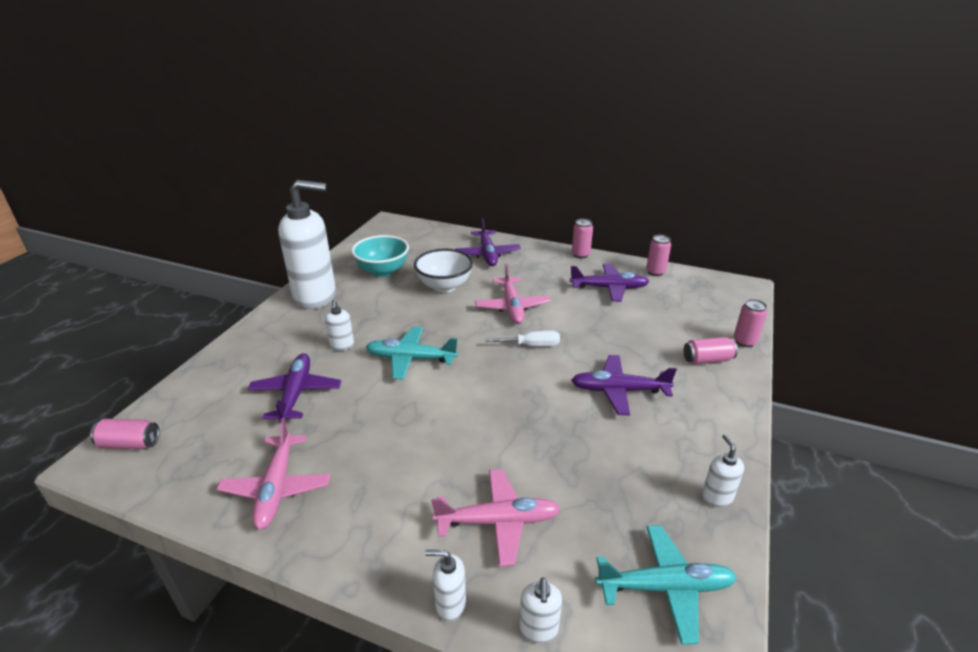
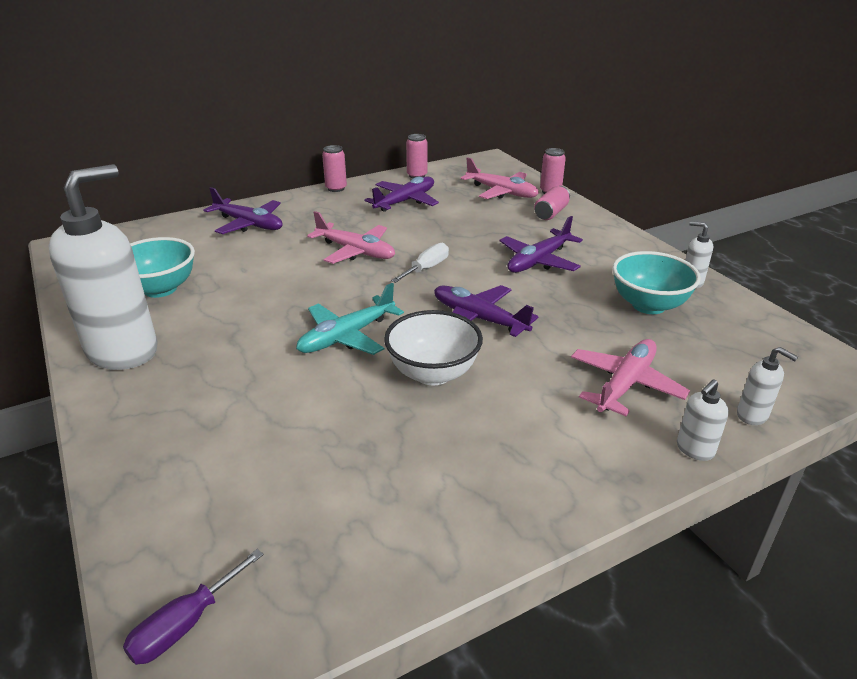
camera: 50 degrees left, 0 degrees up
pink can [90,419,160,449] -> purple screwdriver [123,549,264,665]
pink plane [216,418,330,530] -> pink plane moved to [461,157,539,199]
purple plane [247,353,341,423] -> purple plane moved to [434,285,539,337]
white soap dispenser [325,300,354,351] -> none
white bowl [414,249,473,293] -> white bowl moved to [384,310,483,386]
turquoise plane [595,525,737,644] -> none
none -> turquoise bowl [612,251,701,314]

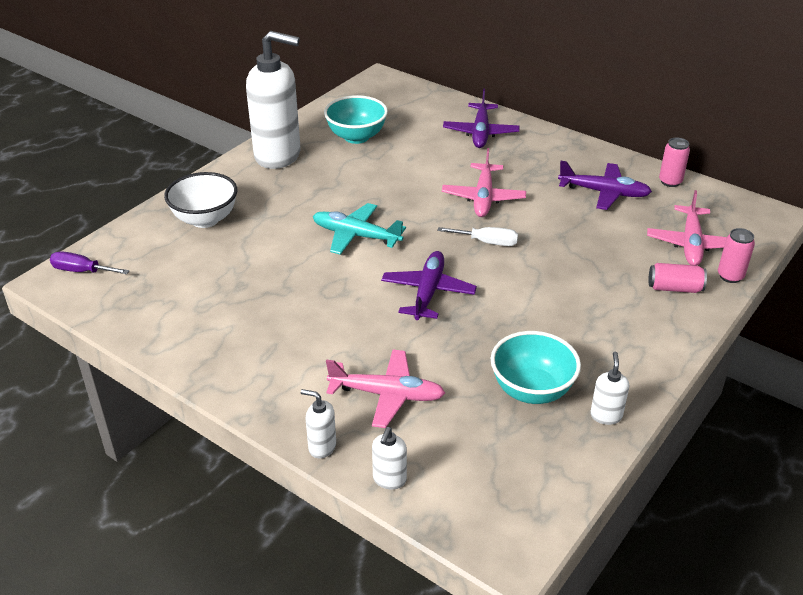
camera: 65 degrees right, 5 degrees up
pink can [322,145,347,192] -> none
white bowl [384,310,483,386] -> white bowl moved to [164,172,237,228]
purple plane [500,216,583,273] -> none

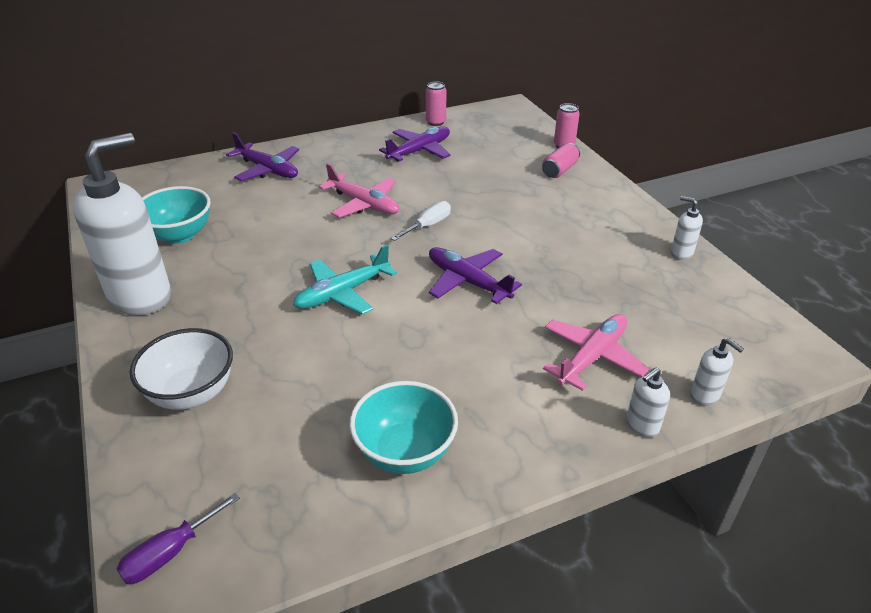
camera: 60 degrees left, 0 degrees up
turquoise bowl [491,331,581,404] -> turquoise bowl moved to [349,381,458,474]
pink plane [647,190,727,266] -> none

